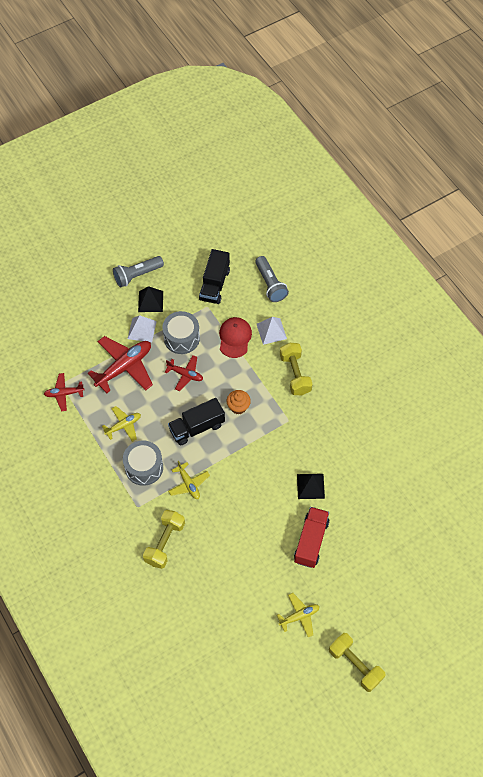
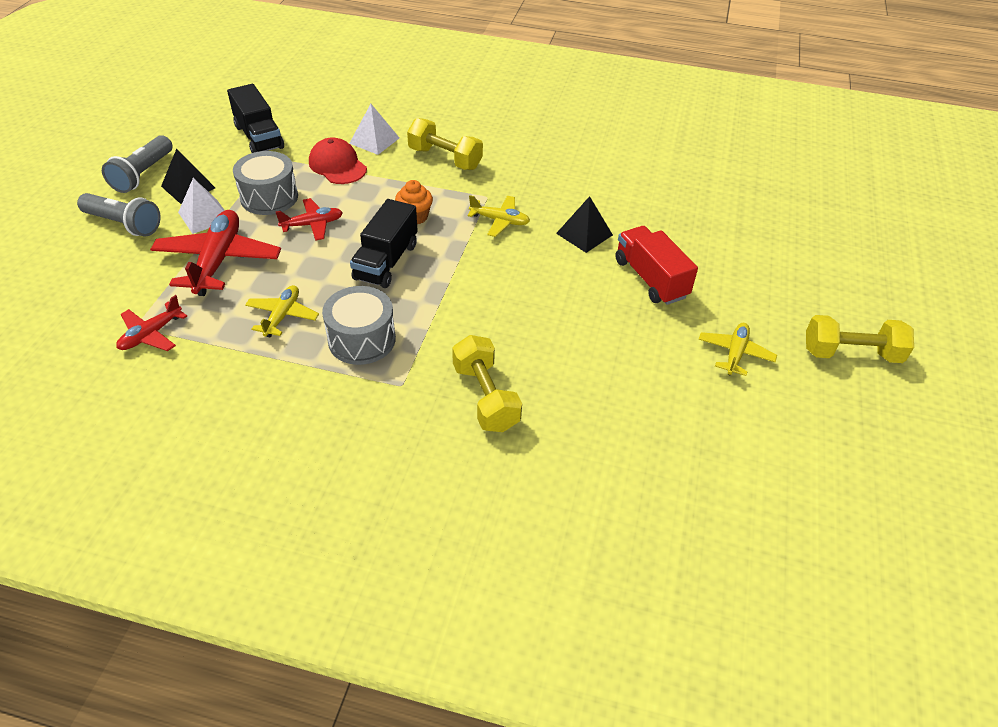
camera: 45 degrees left, 15 degrees down
yellow plane [168,461,210,499] -> yellow plane moved to [468,195,530,237]
grey flashlight [255,256,289,302] -> grey flashlight moved to [77,193,161,236]

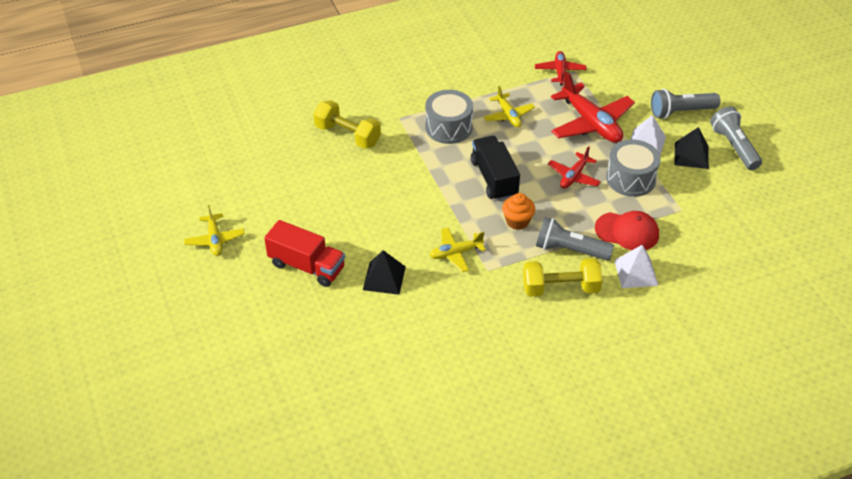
camera: 145 degrees right, 0 degrees up
black truck [227,84,284,153] -> none
yellow dumbbell [806,315,914,363] -> none
none -> grey flashlight [536,217,614,261]

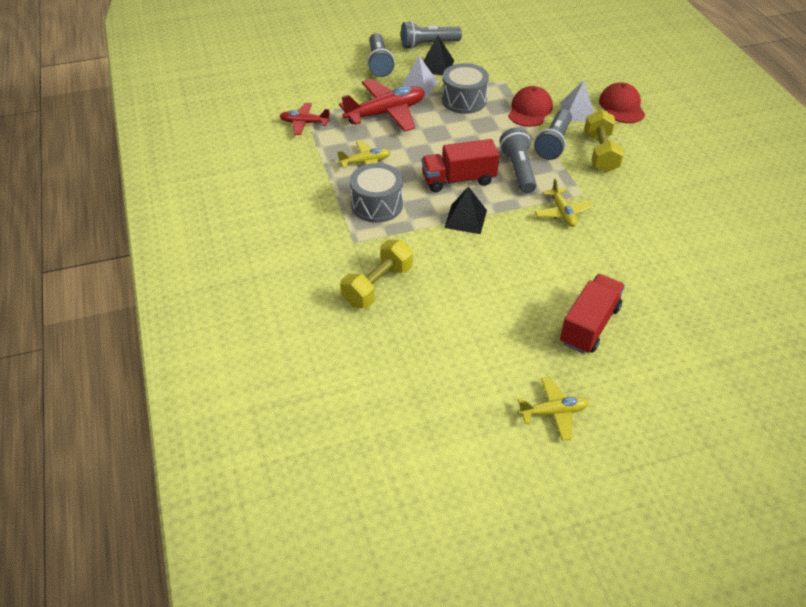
camera: 85 degrees left, 0 degrees up
black pyramid [363,250,406,295] -> black pyramid moved to [444,187,487,234]
black truck [471,136,520,201] -> red truck [421,139,499,192]
orange cupcake [502,193,535,230] -> grey flashlight [499,128,537,193]
red plane [548,146,601,188] -> none
none -> red cap [599,82,645,123]

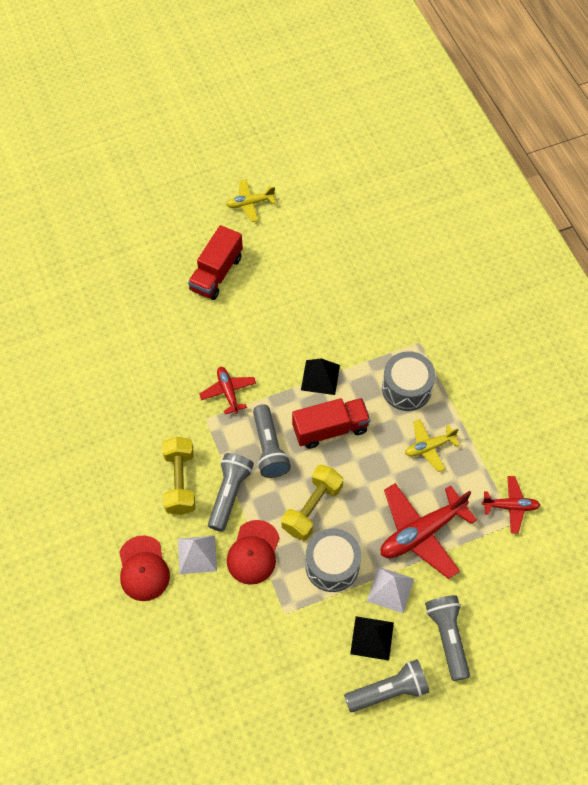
camera: 175 degrees right, 15 degrees up
yellow dumbbell [341,240,413,308] -> yellow dumbbell moved to [281,465,343,541]
yellow plane [534,178,594,227] -> red plane [199,367,256,414]

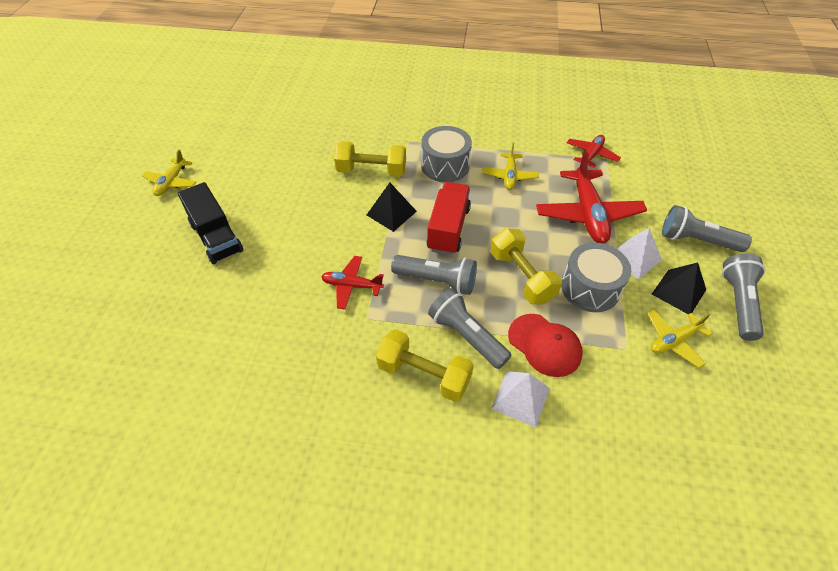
camera: 60 degrees left, 10 degrees down
red cap [119,535,170,601] -> none
red truck [188,225,243,300] -> black truck [178,182,243,264]
none -> yellow dumbbell [334,141,406,177]
none -> yellow plane [647,310,712,368]

